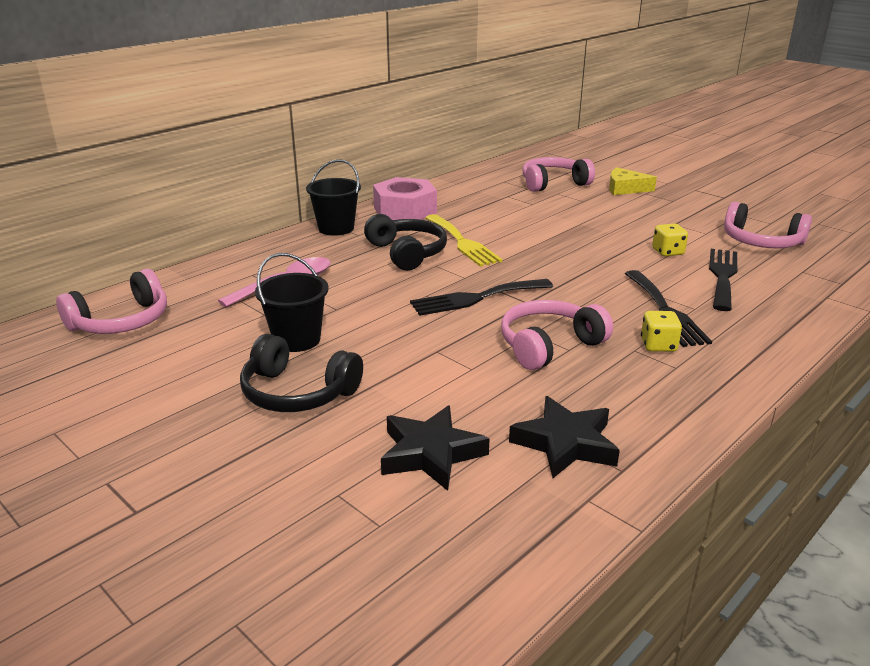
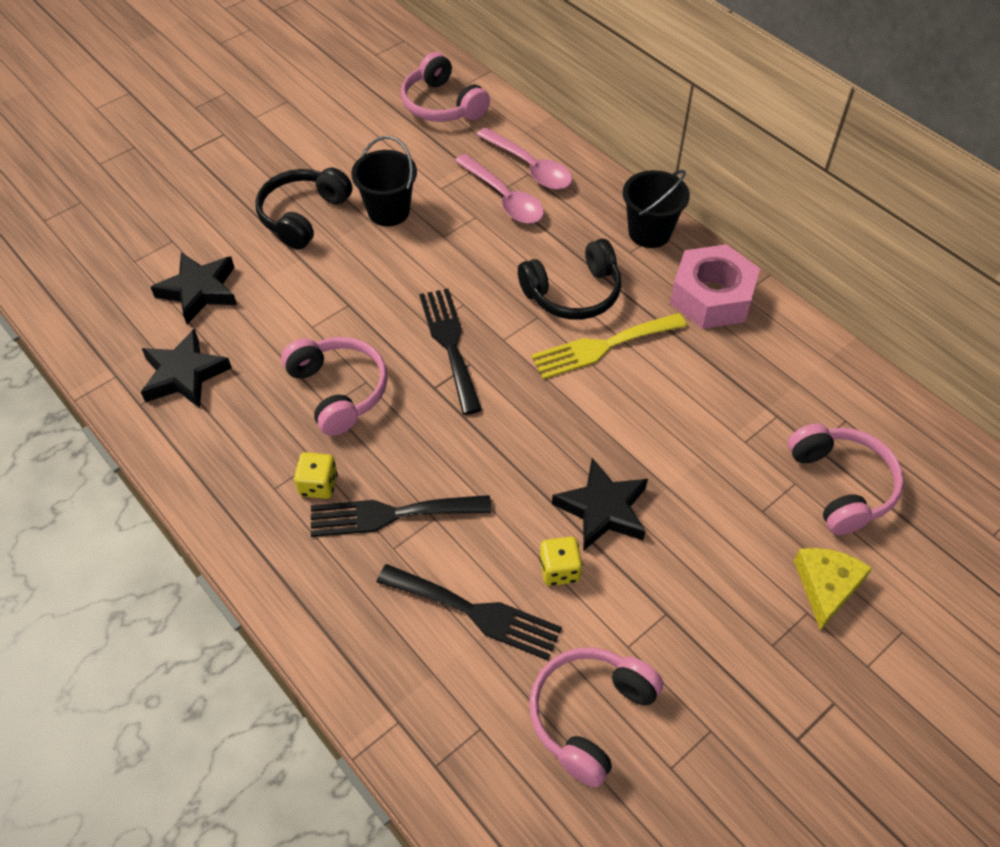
camera: 95 degrees right, 25 degrees up
none -> pink spoon [477,127,572,190]
none -> black star [552,458,648,551]

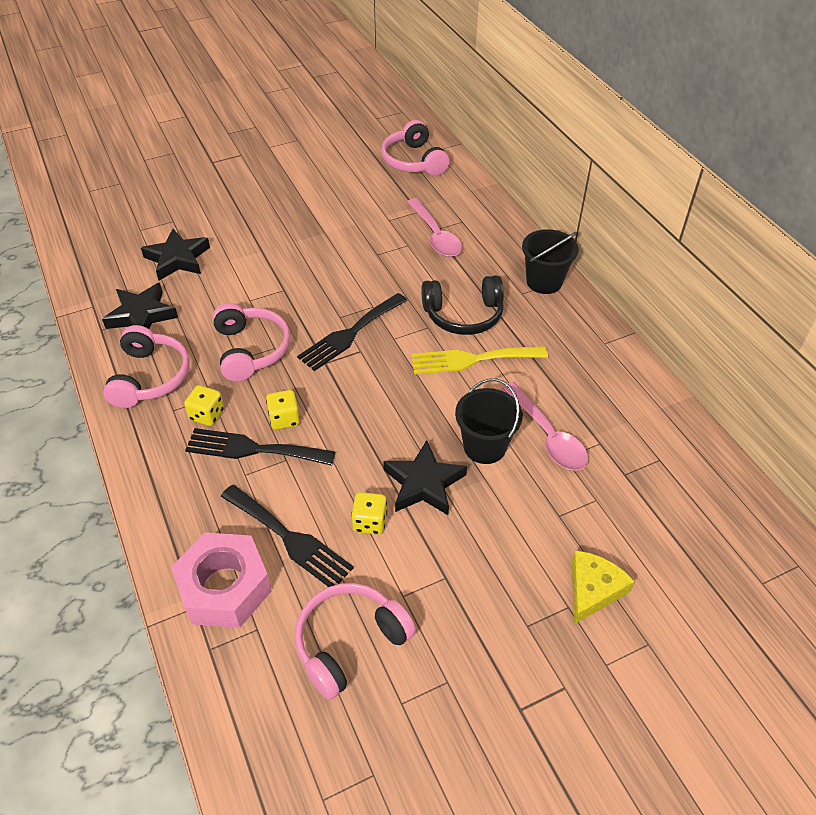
camera: 15 degrees right, 5 degrees down
black headphones [255,168,352,250] -> none
black bucket [351,136,417,226] -> black bucket moved to [455,378,523,464]
black fork [419,289,482,415] -> black fork turned 135 degrees counterclockwise [297,293,407,371]
pink spoon [477,127,572,190] -> pink spoon moved to [502,382,588,471]
pink nut [670,244,760,329] -> pink nut moved to [171,532,272,628]
pink headphones [788,424,904,535] -> pink headphones moved to [103,325,190,408]
none -> yellow dice [266,390,300,430]

